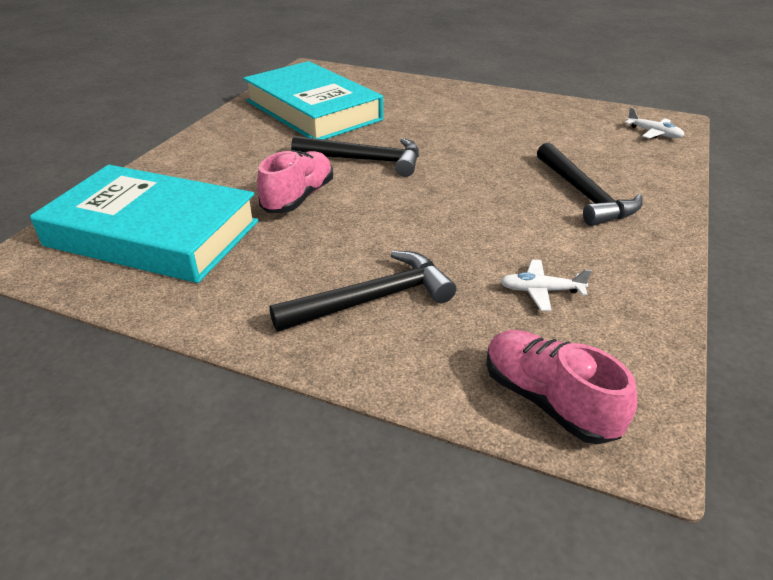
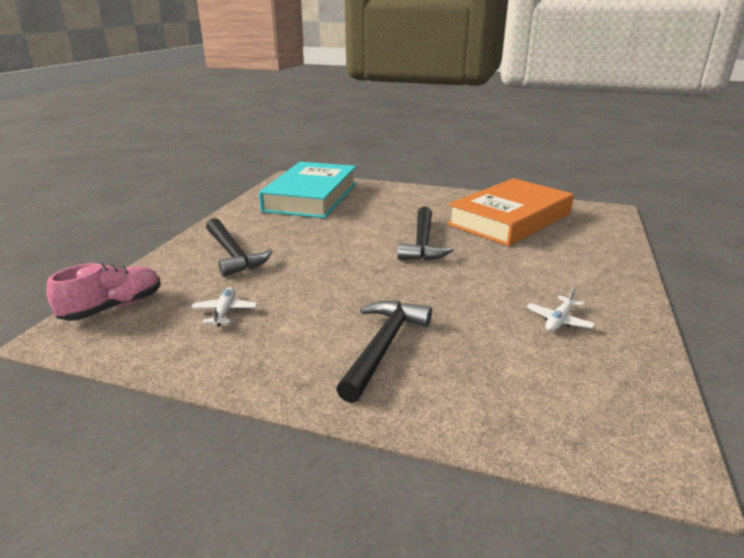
camera: 85 degrees right, 10 degrees down
turquoise book [243,61,383,140] -> orange book [447,178,574,246]
pink shoe [257,150,333,213] -> none
black hammer [537,143,643,226] -> black hammer turned 135 degrees clockwise [336,301,432,403]
white plane [625,107,684,139] -> white plane moved to [527,287,595,332]

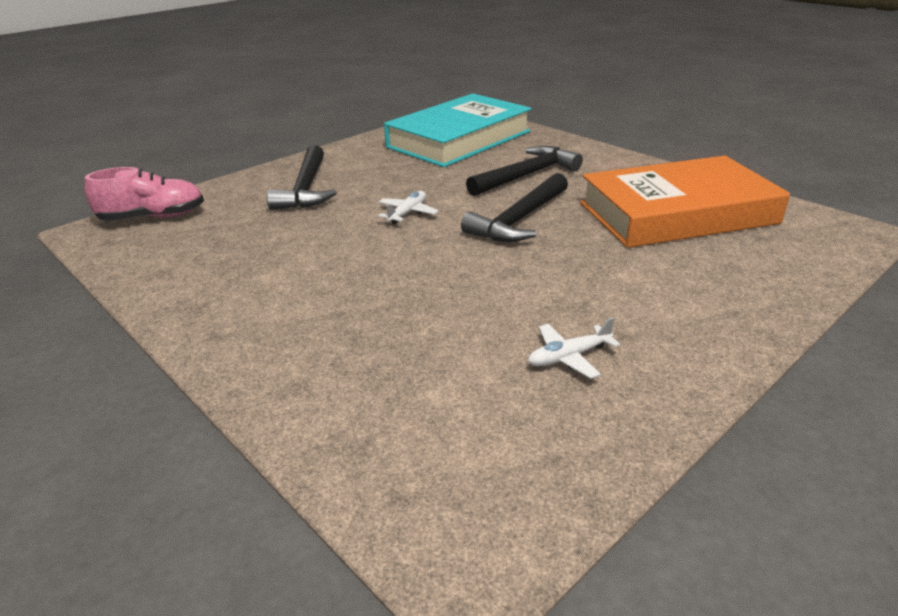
camera: 30 degrees right, 5 degrees up
white plane [191,287,257,326] -> white plane moved to [378,191,439,224]
black hammer [336,301,432,403] -> black hammer moved to [466,146,583,196]

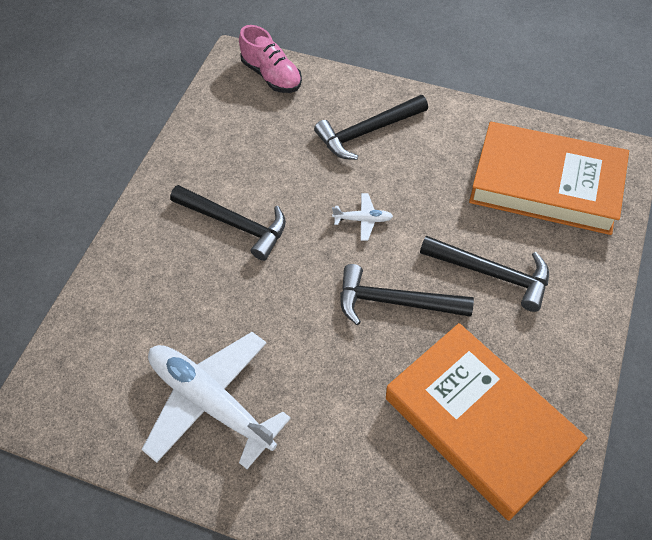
camera: 65 degrees right, 25 degrees up
turquoise book [384,93,532,167] -> orange book [469,122,629,235]
white plane [528,317,620,379] -> white plane [142,332,291,469], size x2.41
none -> black hammer [170,185,286,261]

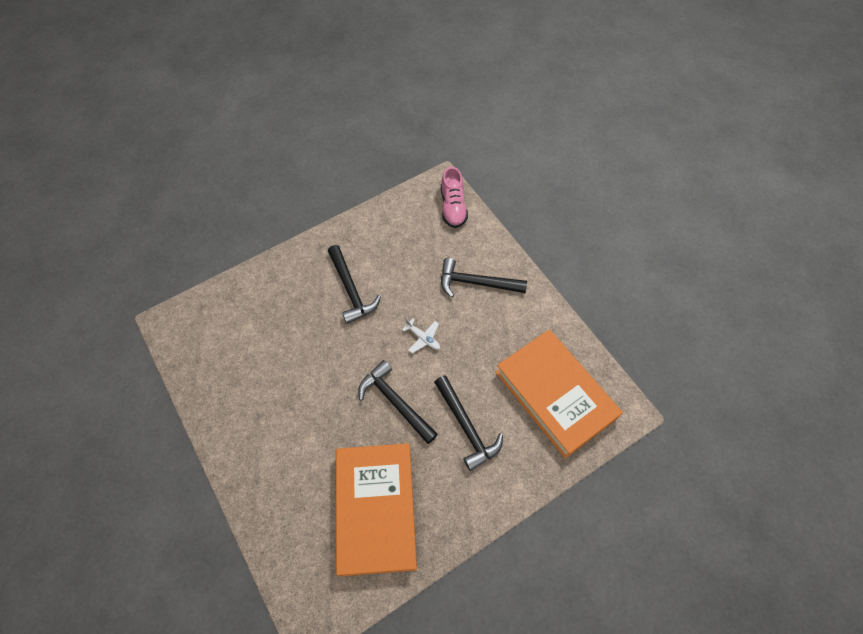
camera: 35 degrees right, 5 degrees up
white plane [142,332,291,469] -> none

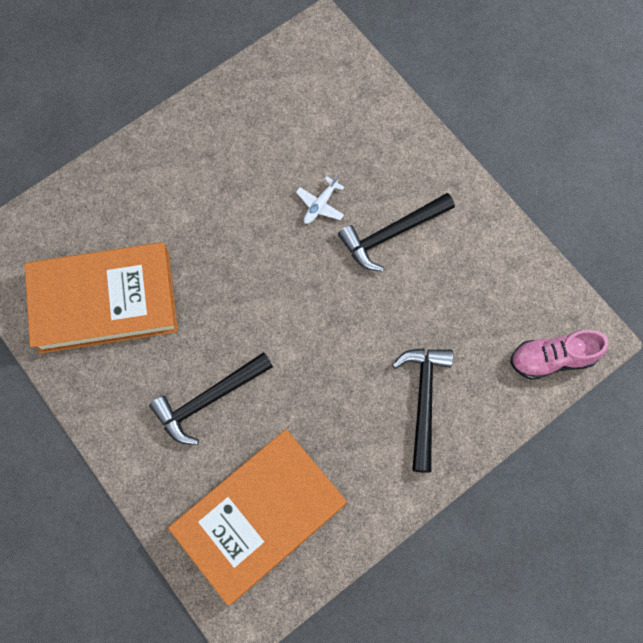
camera: 85 degrees right, 10 degrees up
black hammer [359,360,438,444] -> none
white plane [402,318,440,353] -> white plane moved to [296,175,345,224]

